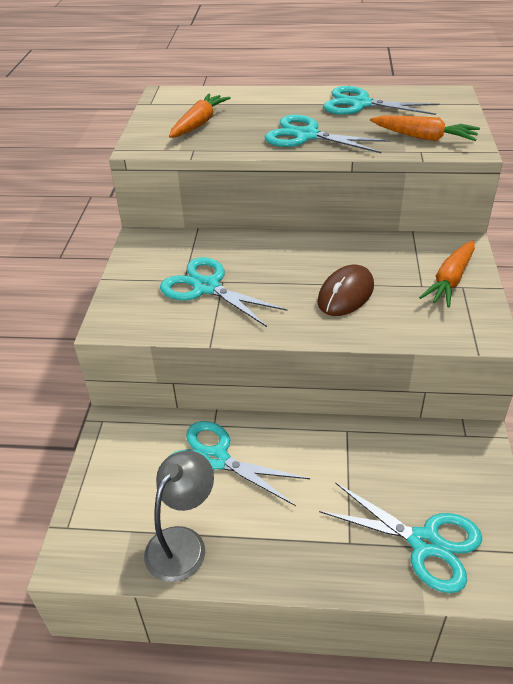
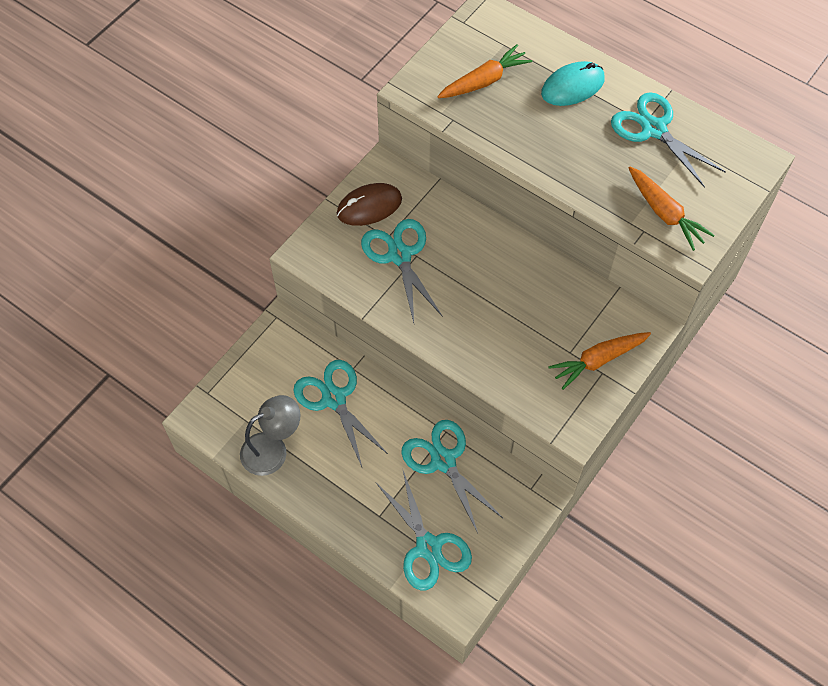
camera: 30 degrees right, 20 degrees up
turquoise scissors [265,115,390,153] -> turquoise scissors moved to [401,420,504,533]
brown mouse [318,265,374,316] -> brown mouse moved to [337,183,402,226]
none -> turquoise mouse [541,61,605,106]

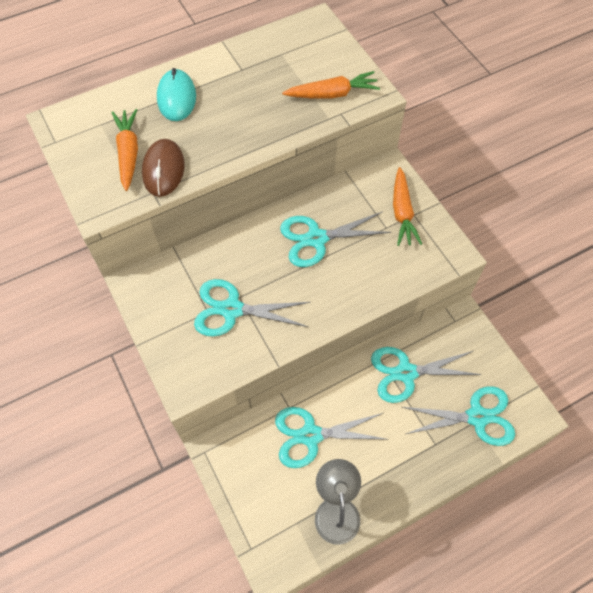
camera: 65 degrees left, 0 degrees up
brown mouse [337,183,402,226] -> brown mouse moved to [142,139,184,197]
turquoise scissors [611,92,726,188] -> turquoise scissors moved to [280,211,391,267]

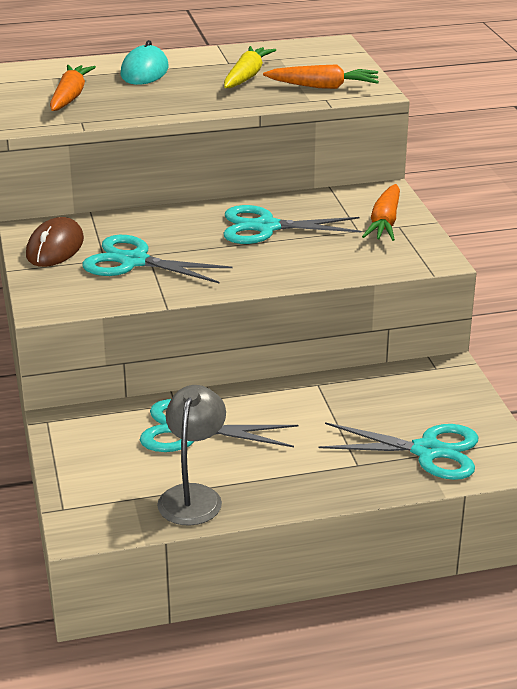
camera: 15 degrees right, 30 degrees down
brown mouse [142,139,184,197] -> brown mouse moved to [26,217,84,267]
turquoise scissors [371,347,481,403] -> none
none -> yellow carrot [224,46,276,88]

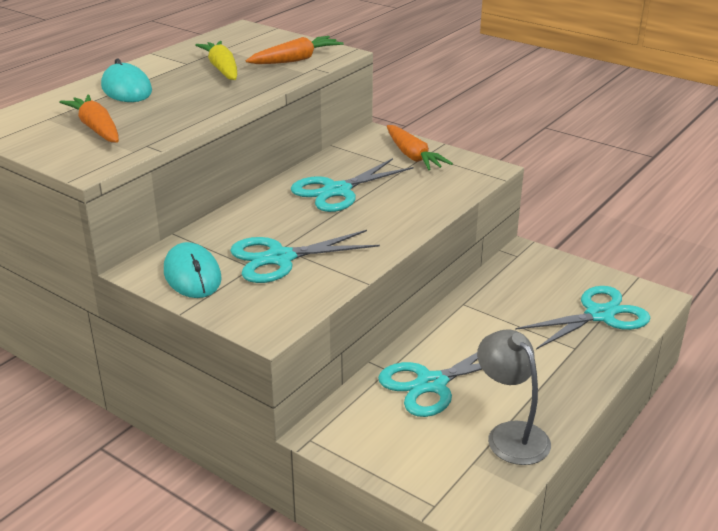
camera: 40 degrees left, 0 degrees up
brown mouse [26,217,84,267] -> turquoise mouse [164,242,222,298]

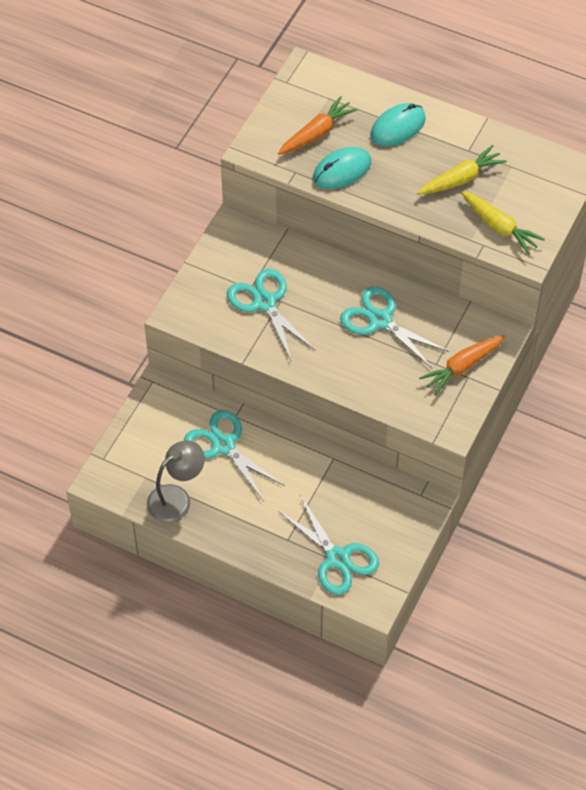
camera: 80 degrees right, 25 degrees up
turquoise mouse [164,242,222,298] -> turquoise mouse moved to [313,147,371,189]
orange carrot [246,36,344,64] -> yellow carrot [461,191,545,255]

